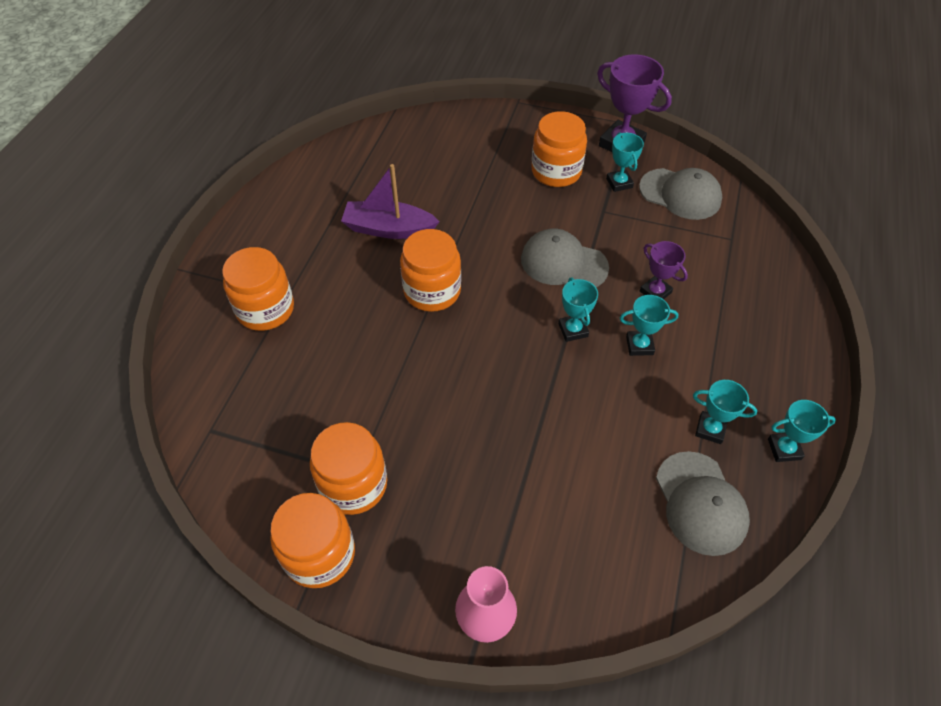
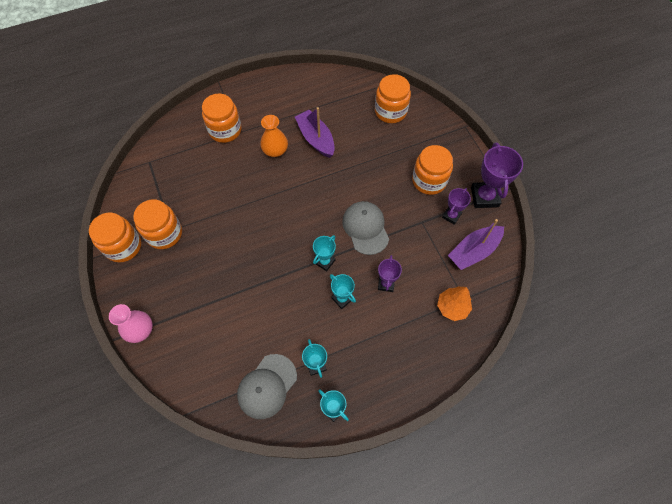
camera: 50 degrees right, 10 degrees up
orange jar [400,229,461,312] -> orange jar moved to [375,74,411,123]
turquoise trophy [606,132,644,192] -> purple trophy [442,188,471,225]
grey cap [639,168,722,220] -> purple boat [448,219,504,270]
none -> orange vase [260,115,288,157]
none -> orange tree [437,287,472,321]

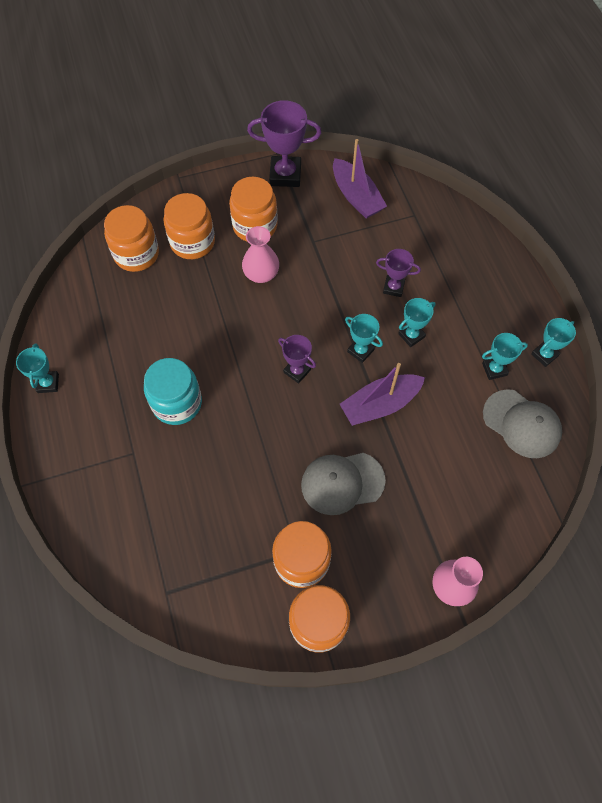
camera: 85 degrees left, 0 degrees up
orange jar [202,94,241,143] -> orange jar moved to [163,193,215,259]
orange vase [260,115,288,157] -> turquoise jar [144,358,202,425]
purple boat [295,107,335,158] -> purple boat moved to [340,363,425,426]
grey cap [342,201,389,255] -> grey cap moved to [301,453,386,515]
orange tree [437,287,472,321] -> none
purple trophy [442,188,471,225] -> purple trophy moved to [278,335,316,384]
none -> turquoise trophy [16,343,59,393]
none -> pink vase [242,226,279,283]

